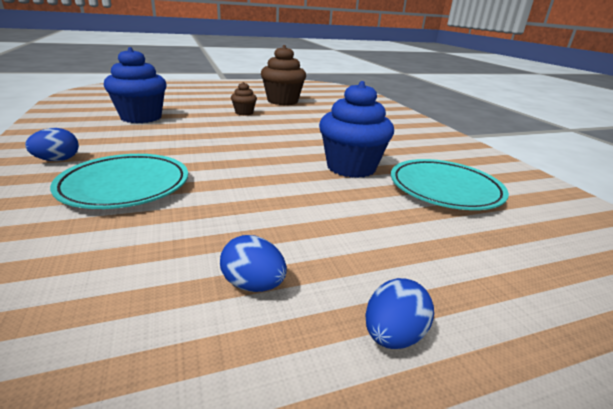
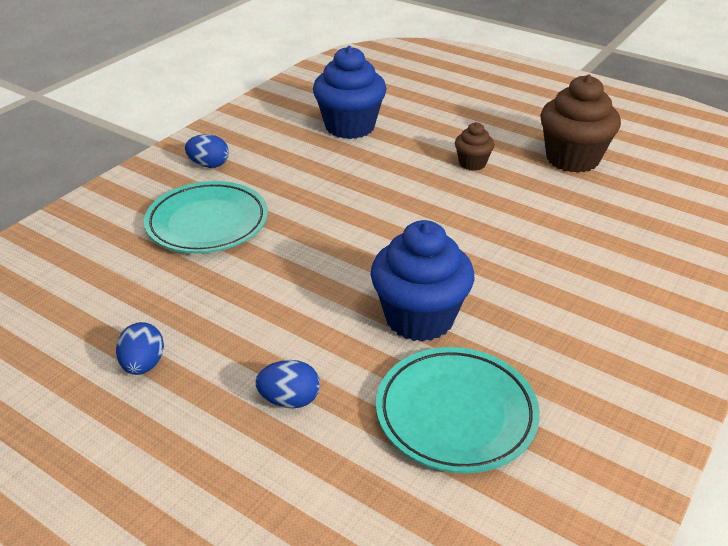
camera: 55 degrees right, 10 degrees up
blue egg [365,278,434,349] -> blue egg moved to [255,360,320,408]

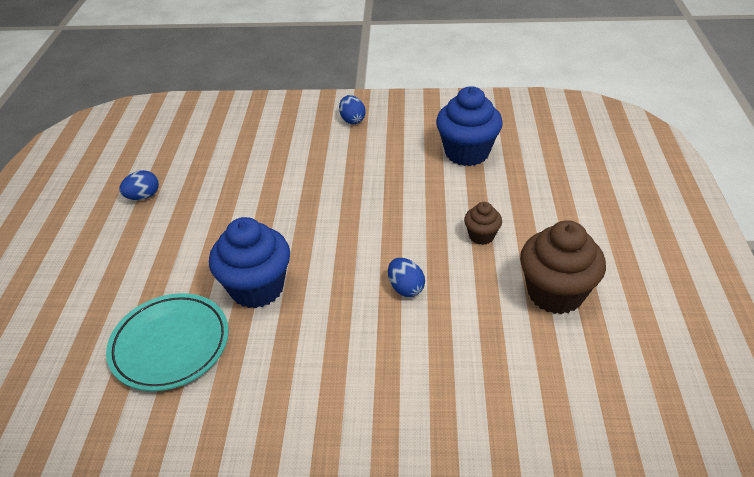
camera: 60 degrees right, 5 degrees up
turquoise plate [144,181,268,253] -> none
blue egg [255,360,320,408] -> blue egg moved to [388,258,425,297]

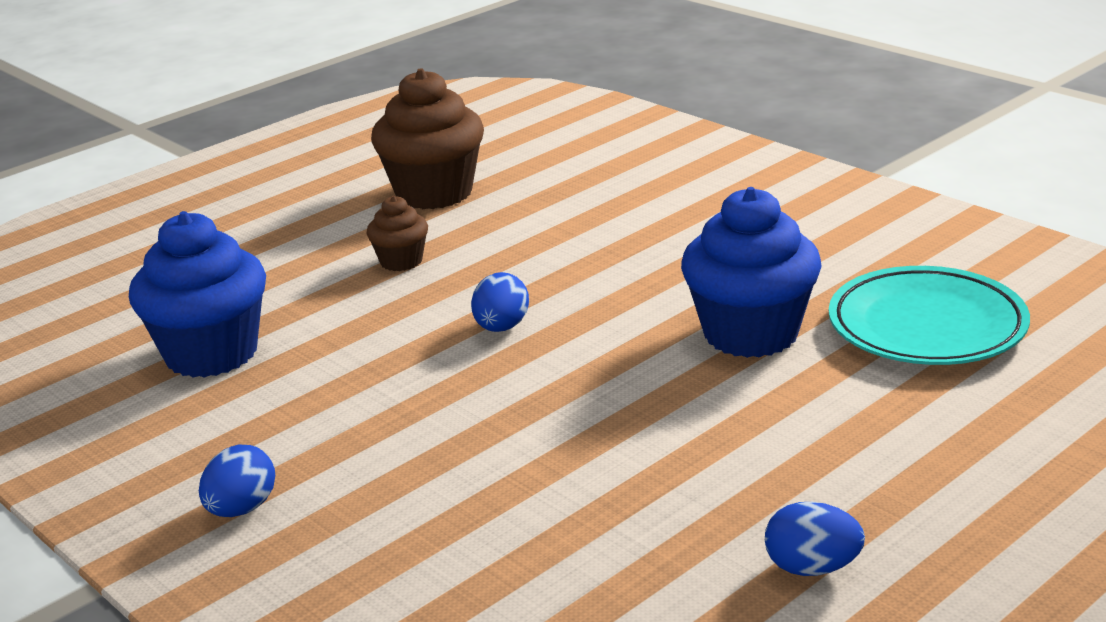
camera: 135 degrees left, 15 degrees down
blue egg [388,258,425,297] -> blue egg moved to [471,272,529,332]

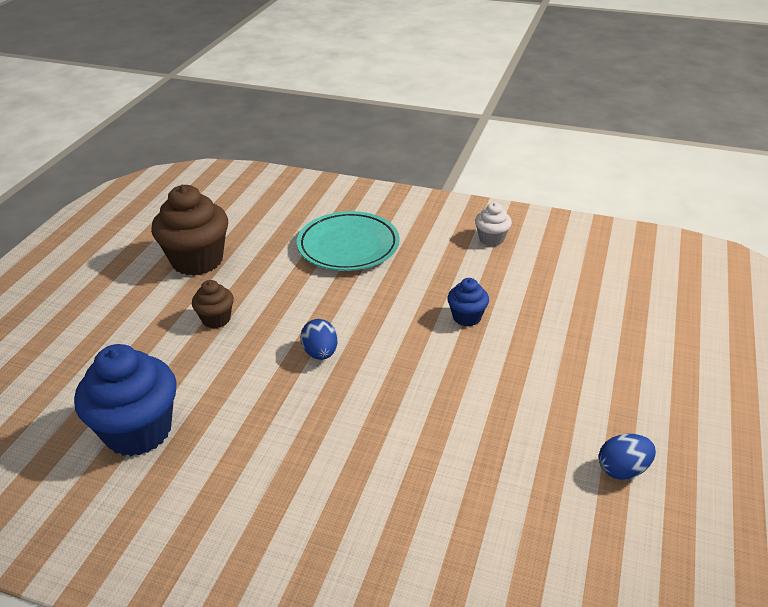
camera: 30 degrees left, 10 degrees up
blue egg [199,444,275,517] -> none
blue cupcake [681,187,822,358] -> blue cupcake [447,278,489,327], size x0.51
turquoise plate [829,266,1030,365] -> turquoise plate moved to [297,211,400,271]
none -> white cupcake [475,202,512,246]

